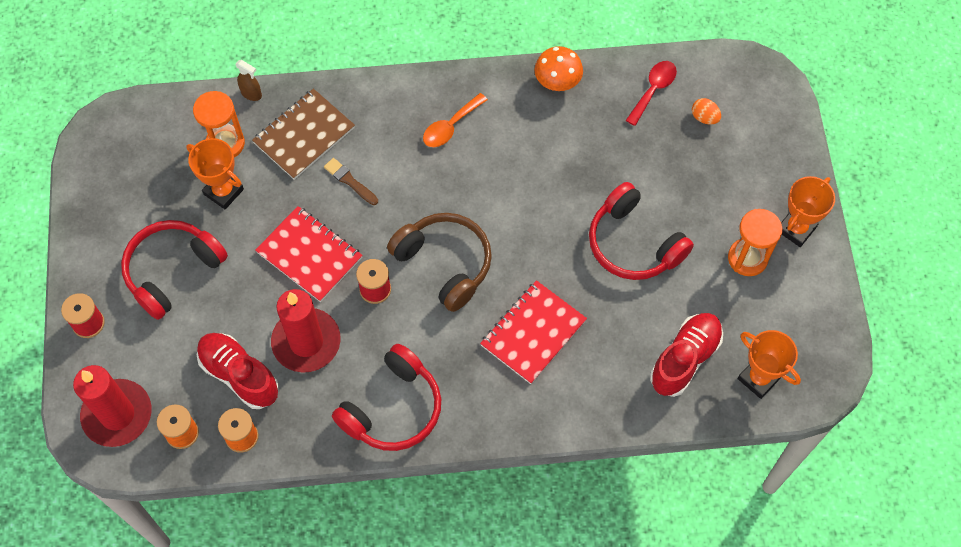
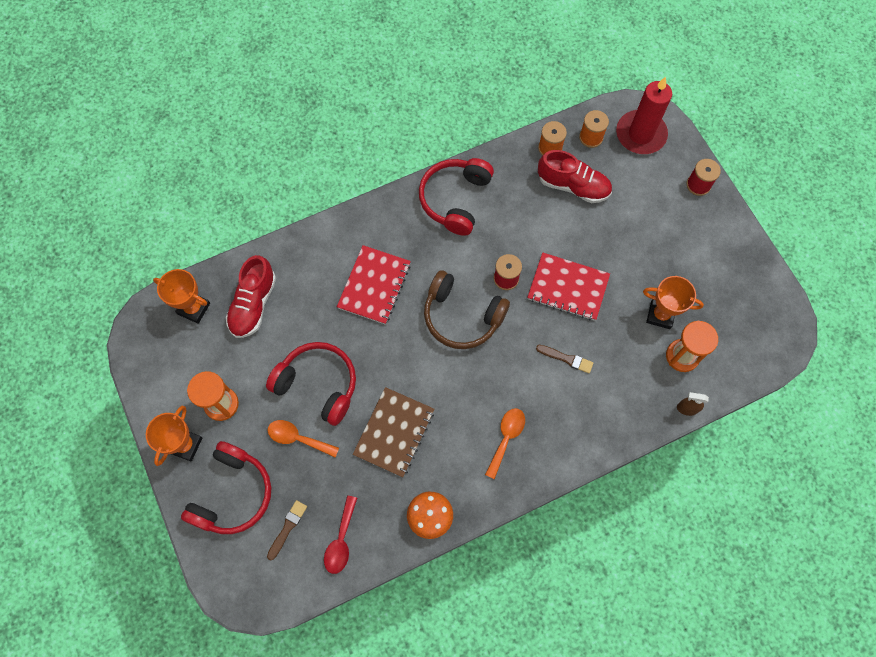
camera: 160 degrees right, 5 degrees up
red headphones [121,220,228,320] -> red headphones moved to [181,441,271,534]
brown notebook [252,89,355,180] -> brown notebook moved to [353,387,435,477]
red candle [271,289,341,373] -> none
orange egg [692,98,721,125] -> brown brush [267,500,307,560]
none -> orange spoon [267,420,339,457]

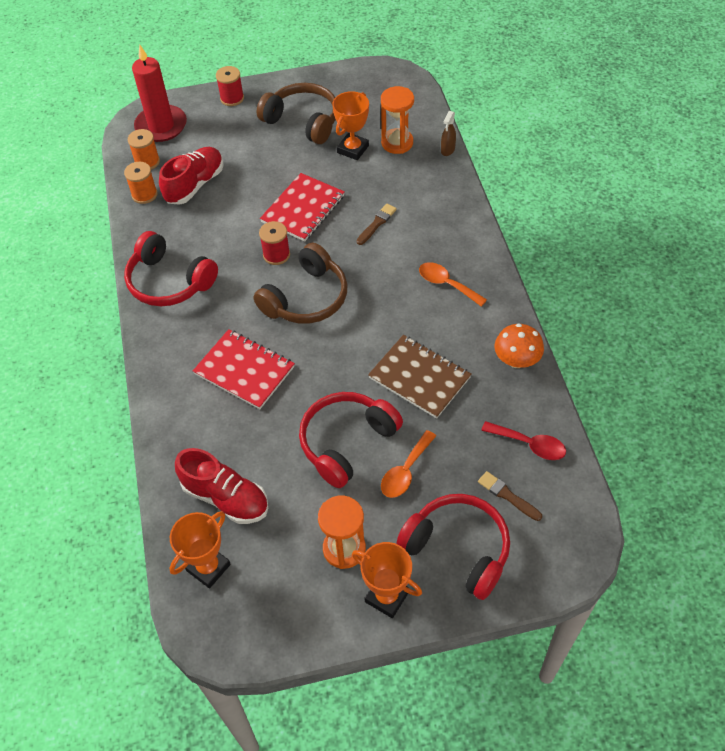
camera: 75 degrees left, 15 degrees down
none -> brown headphones [257,83,336,144]

